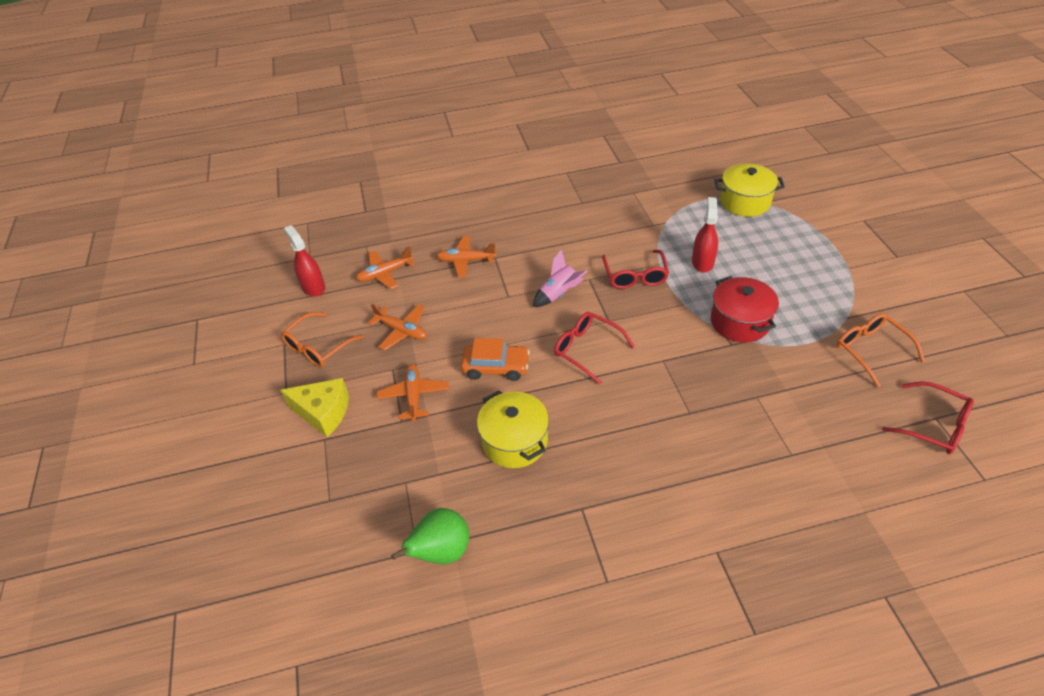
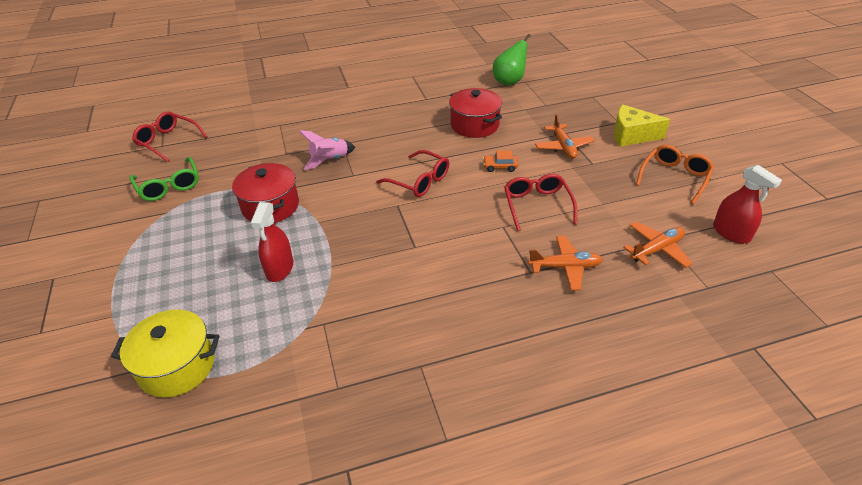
camera: 175 degrees right, 5 degrees down
orange plane [368,304,427,350] -> none
orange car [461,338,530,381] -> orange car [483,151,518,172], size x0.59
yellow pot [477,390,549,468] -> red pot [449,88,502,138]
pink rocket [533,249,588,307] -> pink rocket moved to [299,130,355,170]
red glasses [602,250,669,289] -> red glasses moved to [504,174,577,231]
orange glasses [837,313,925,387] -> green glasses [129,157,199,201]

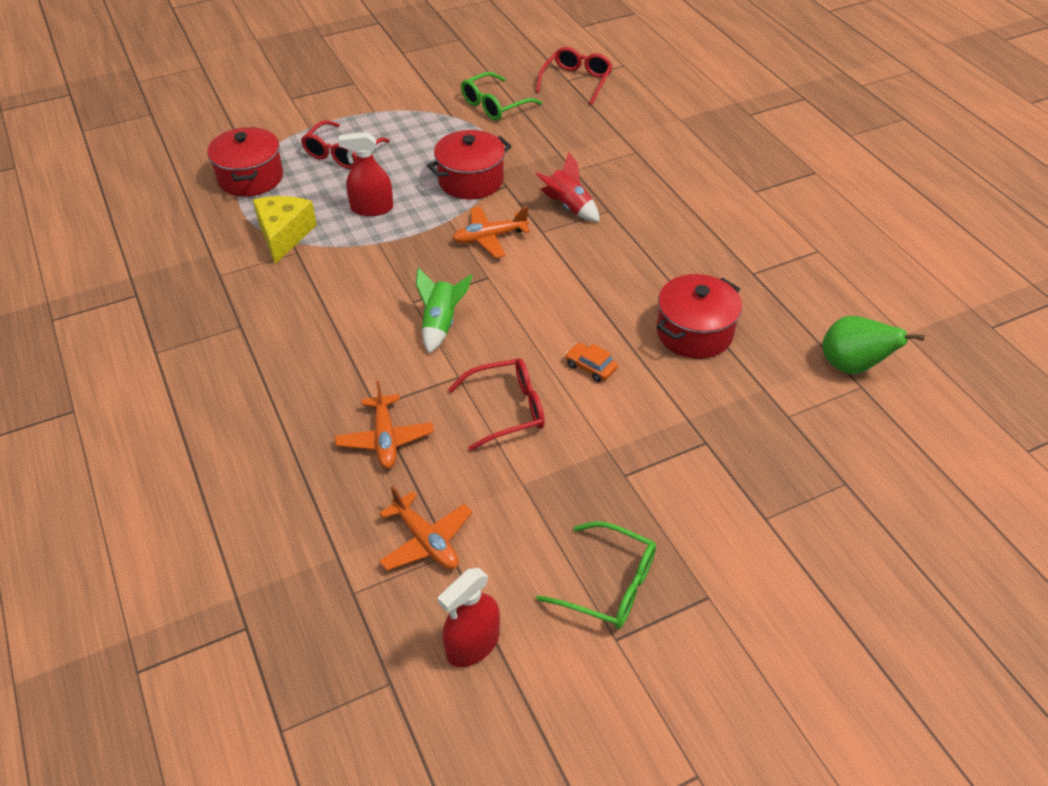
camera: 80 degrees right, 5 degrees up
yellow pot [111,310,220,398] -> red pot [207,127,283,197]
pink rocket [299,130,355,170] -> red rocket [535,152,600,222]
red glasses [376,150,449,197] -> red glasses moved to [301,120,390,169]
orange car [483,151,518,172] -> orange car turned 45 degrees counterclockwise [565,343,618,382]
orange plane [535,114,595,159] -> orange plane moved to [452,207,530,258]
yellow cheese [614,104,670,147] -> yellow cheese moved to [253,196,317,264]
orange glasses [636,145,714,204] -> green glasses [536,521,656,629]
none -> green rocket [416,267,472,354]

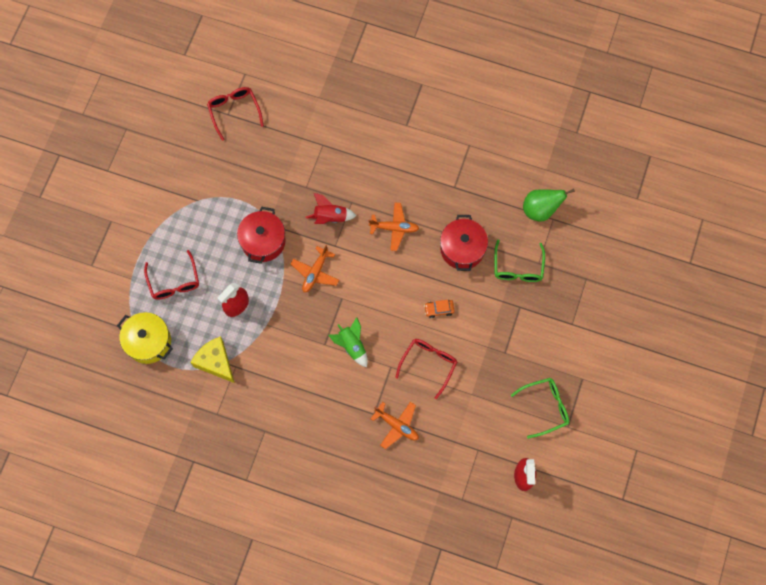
camera: 45 degrees left, 25 degrees up
red pot [207,127,283,197] -> yellow pot [117,312,173,364]
orange plane [379,486,473,571] -> orange plane moved to [369,203,419,251]
green glasses [461,72,542,120] -> green glasses moved to [494,240,545,282]

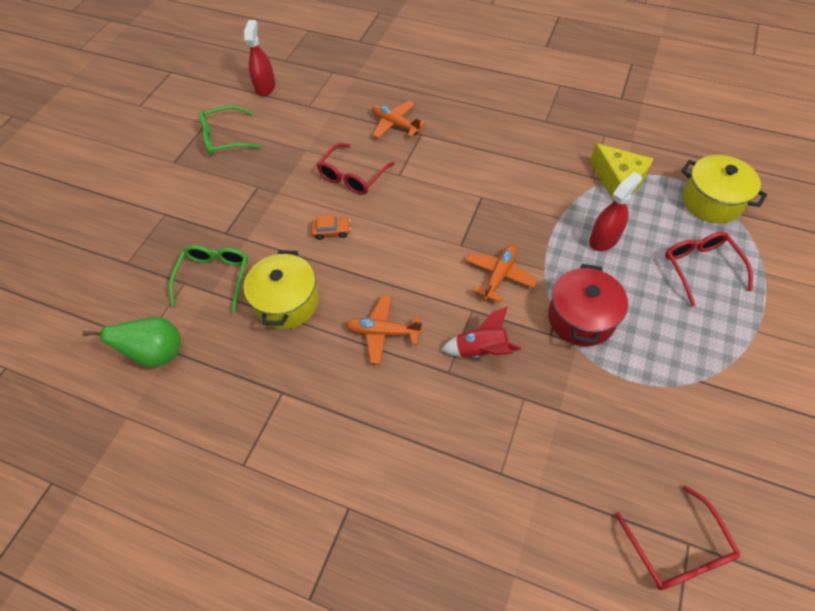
camera: 175 degrees left, 15 degrees down
green rocket [328,317,368,367] -> none
red pot [440,215,488,271] -> yellow pot [244,250,319,329]

